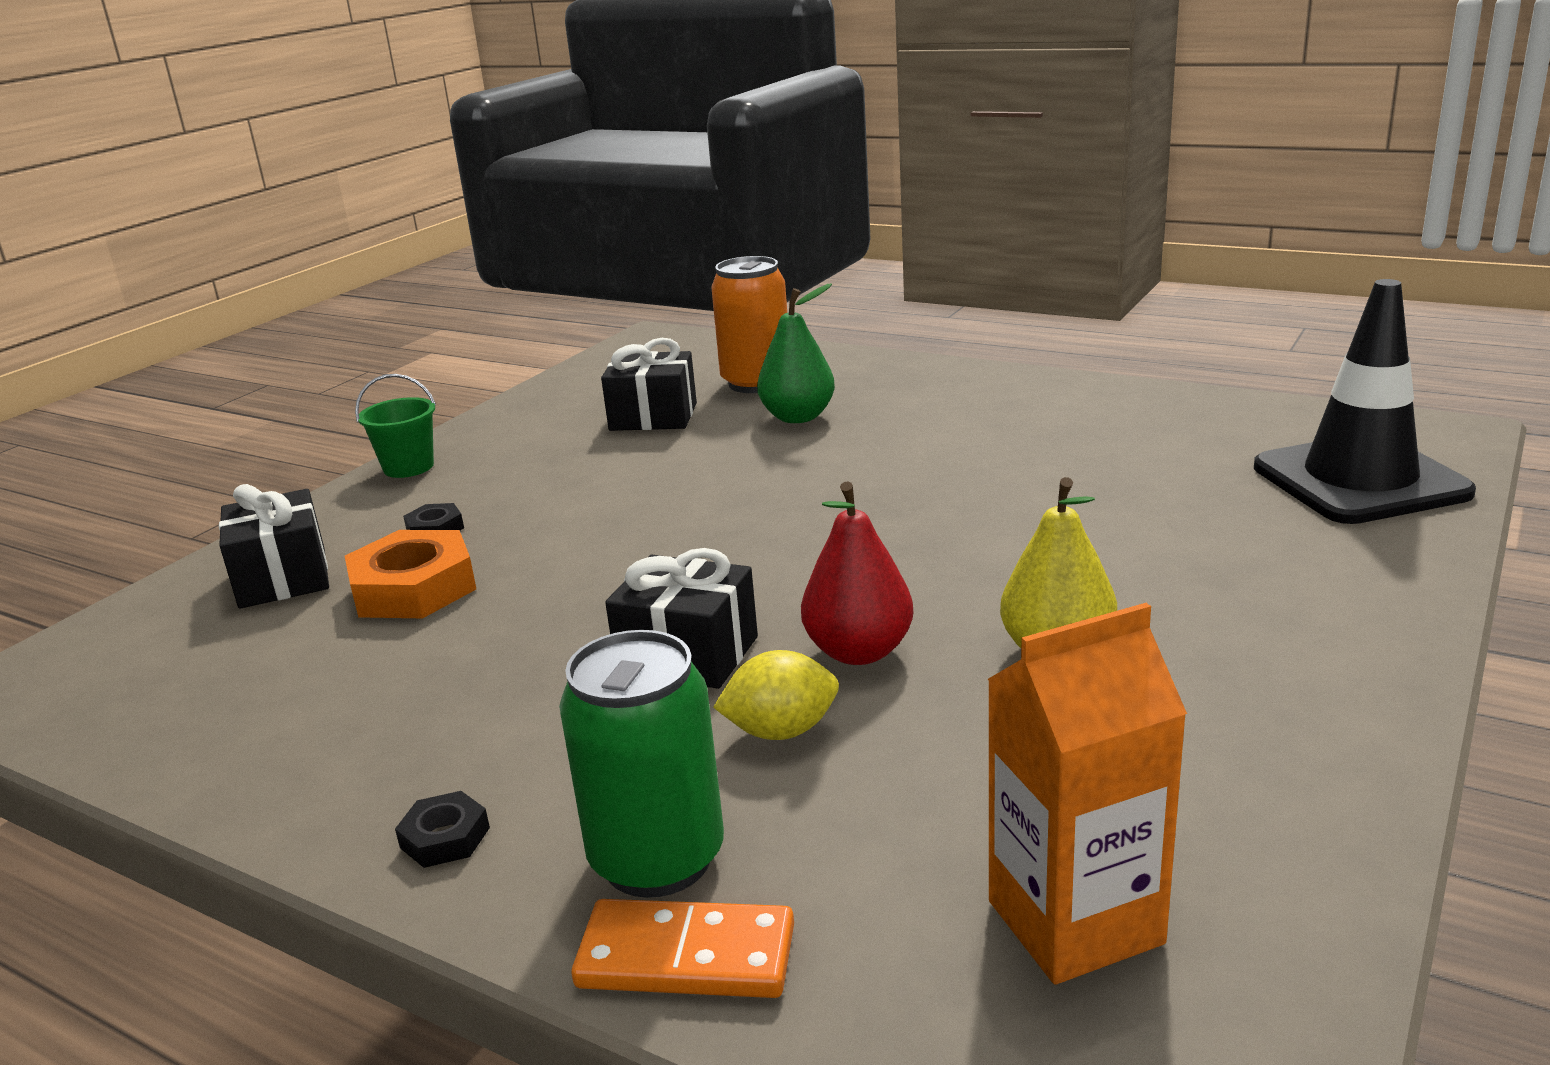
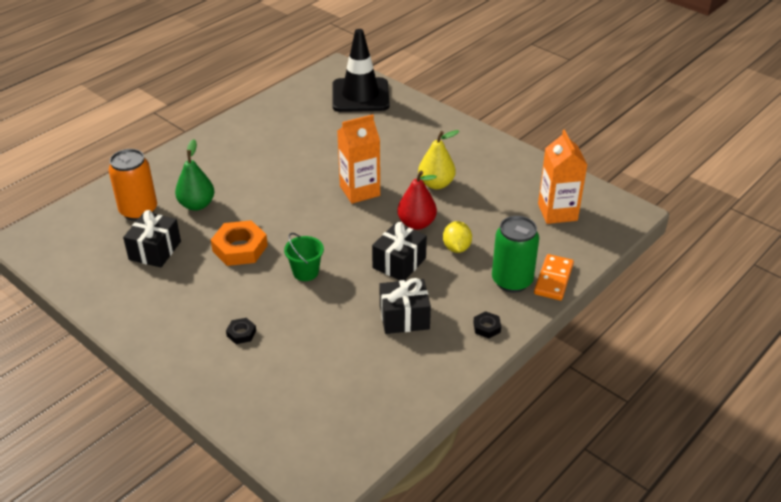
camera: 80 degrees left, 15 degrees up
black gift [219,484,329,609] -> black gift moved to [380,278,431,334]
orange nut [345,530,476,618] -> orange nut moved to [211,220,268,266]
green bucket [355,374,436,478] -> green bucket moved to [284,233,324,281]
none -> orange carton [337,114,380,204]

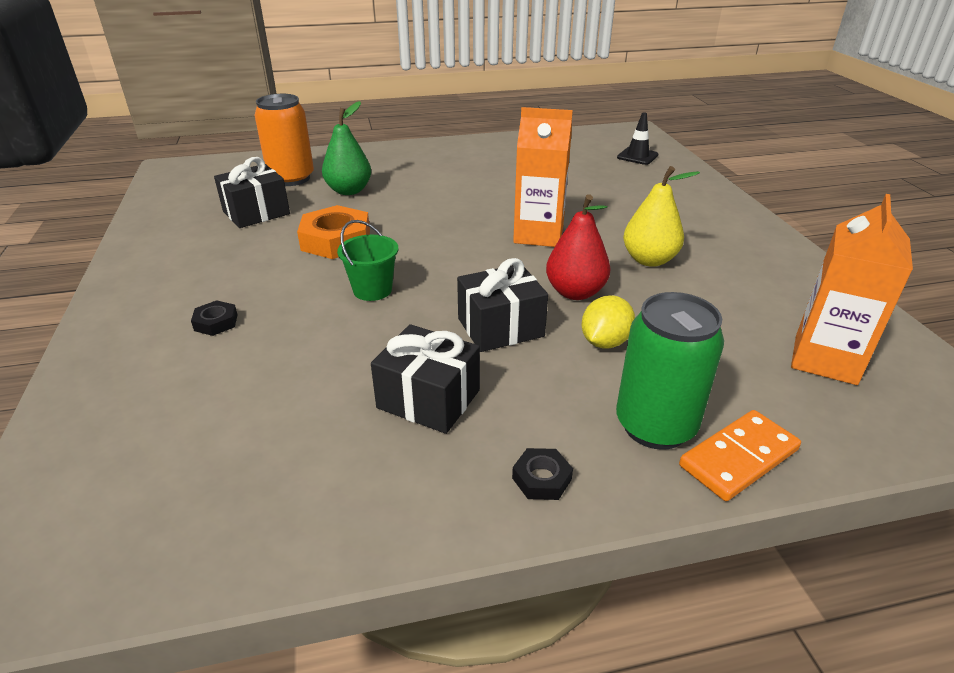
camera: 35 degrees right, 5 degrees down
black traffic cone [332,29,390,112] -> black traffic cone [617,113,658,165], size x0.46

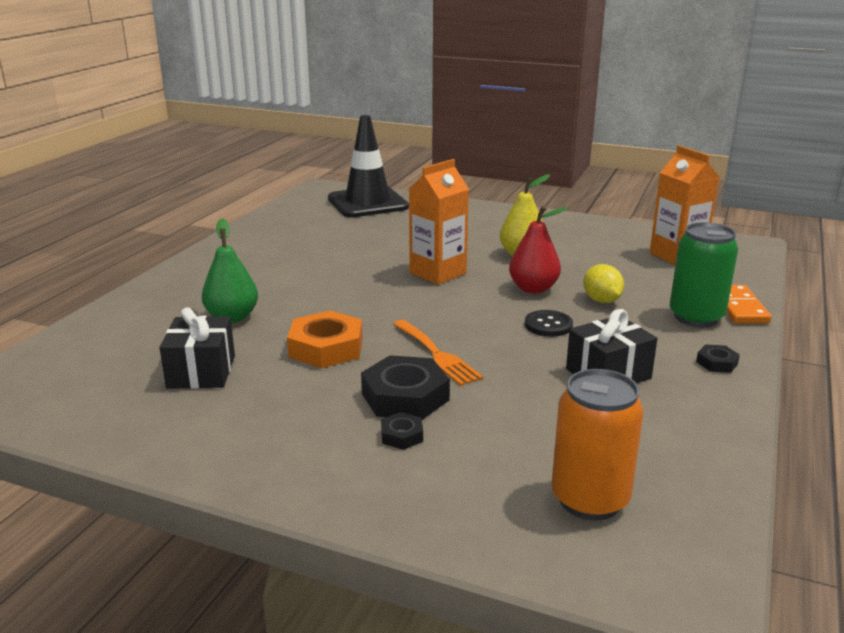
camera: 55 degrees left, 10 degrees down
orange can [255,94,314,186] -> orange can moved to [552,369,644,520]
green bucket [337,220,398,301] -> orange fork [393,320,483,386]
black gift [457,258,548,352] -> black button [525,310,573,337]
black traffic cone [617,113,658,165] -> black traffic cone [328,115,409,217], size x2.18
none -> black nut [361,355,450,420]

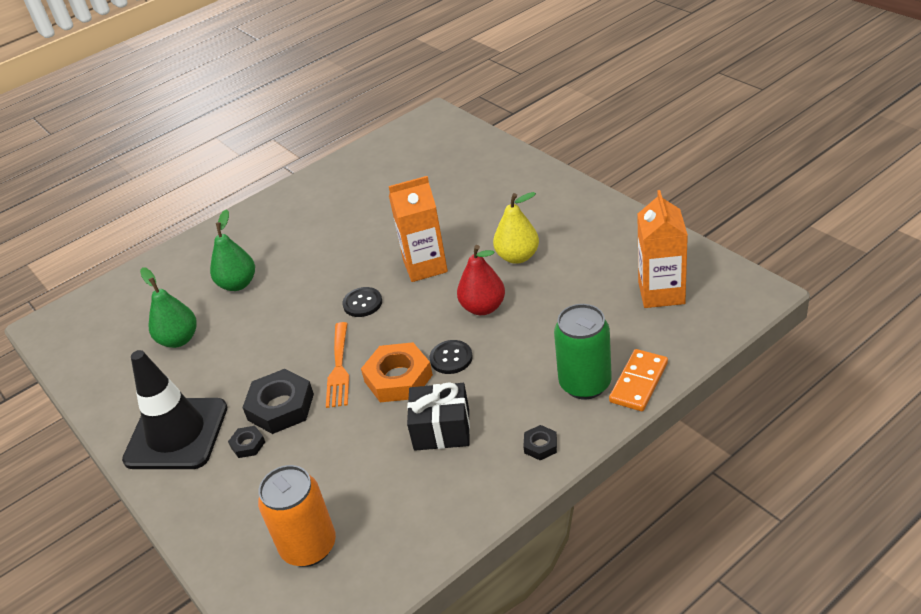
camera: 35 degrees right, 15 degrees up
black gift [159,307,235,389] -> green pear [140,267,197,348]
orange nut [287,311,363,368] -> orange nut moved to [361,342,433,402]
black traffic cone [328,115,409,217] -> black traffic cone moved to [122,350,227,469]
yellow lemon [583,264,624,303] -> none
none -> black button [342,287,382,317]

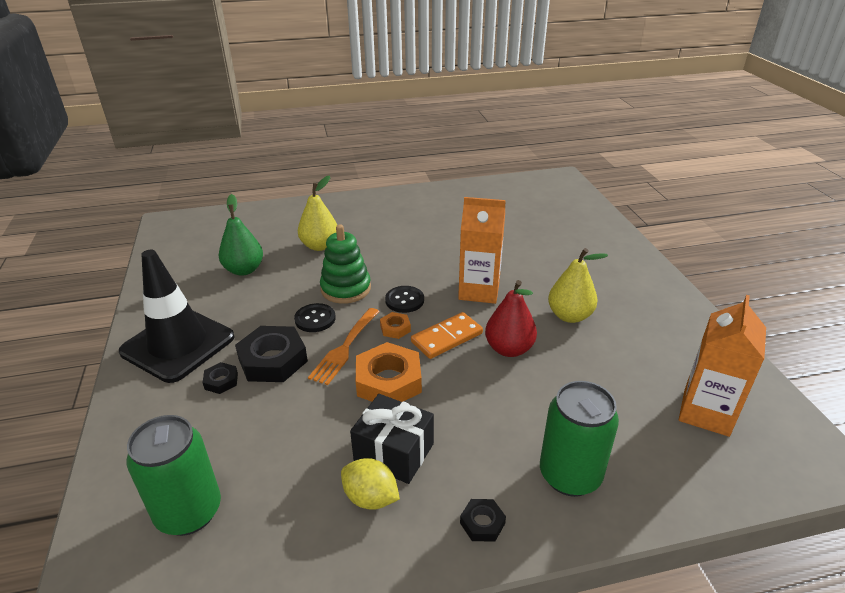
camera: 20 degrees right, 5 degrees down
green pear [210,209,255,291] -> yellow pear [298,176,337,251]
orange can [258,465,336,567] -> green can [127,415,221,536]
black button [429,340,473,374] -> black button moved to [294,303,336,332]
orange domino [609,349,668,411] -> orange domino moved to [411,312,483,359]
none -> green stacking toy [320,224,371,304]
none -> yellow lemon [341,458,400,510]
none -> orange nut [380,312,411,339]

